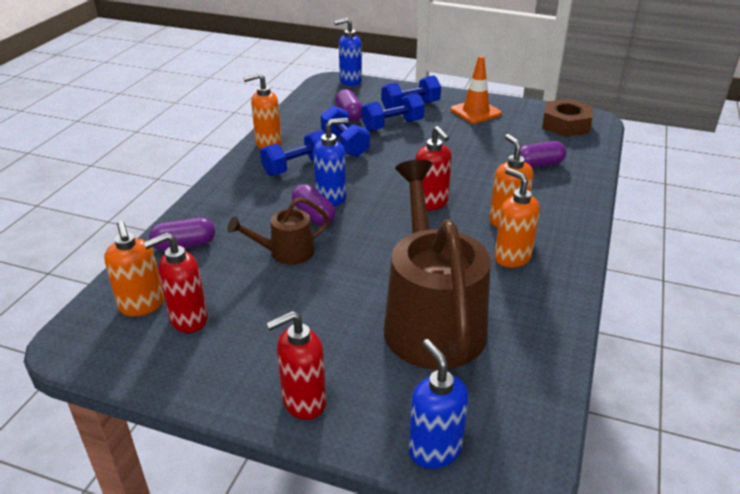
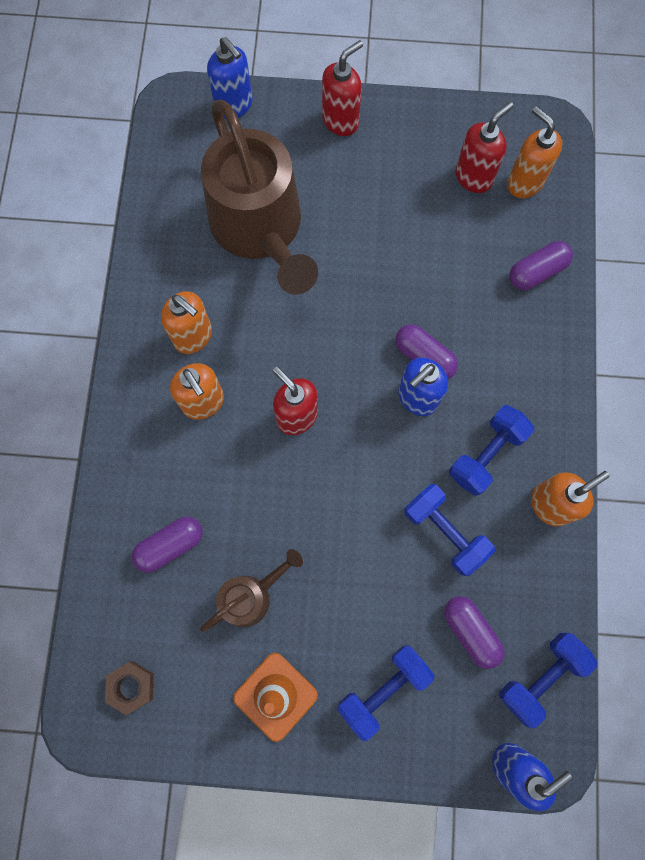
camera: 165 degrees right, 40 degrees up
brown watering can [227,197,330,265] -> brown watering can moved to [200,549,303,632]
blue dumbbell [362,93,424,131] -> blue dumbbell moved to [499,633,598,728]
brown nut [542,99,592,137] -> brown nut [105,661,154,715], size x0.60

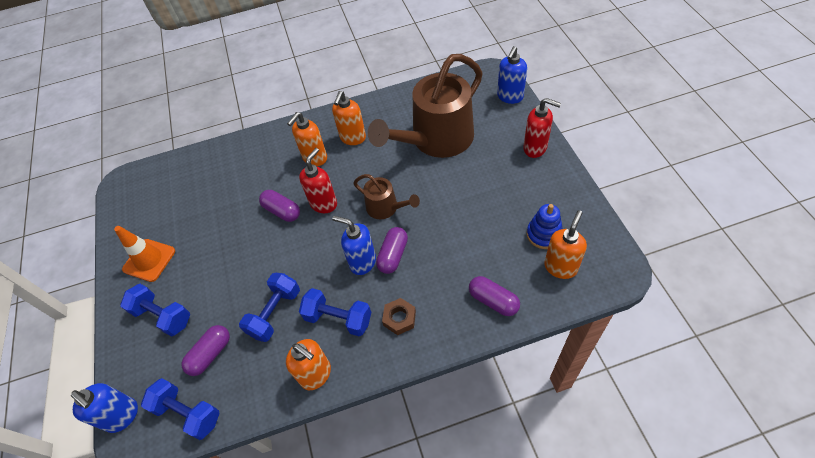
camera: 75 degrees right, 20 degrees down
brown nut [105,661,154,715] -> brown nut moved to [382,298,416,335]
purple capsule [132,517,203,573] -> purple capsule moved to [259,190,300,222]
brown watering can [200,549,303,632] -> brown watering can moved to [353,174,420,219]
red soap dispenser [455,102,514,193] -> blue stacking toy [527,204,563,249]

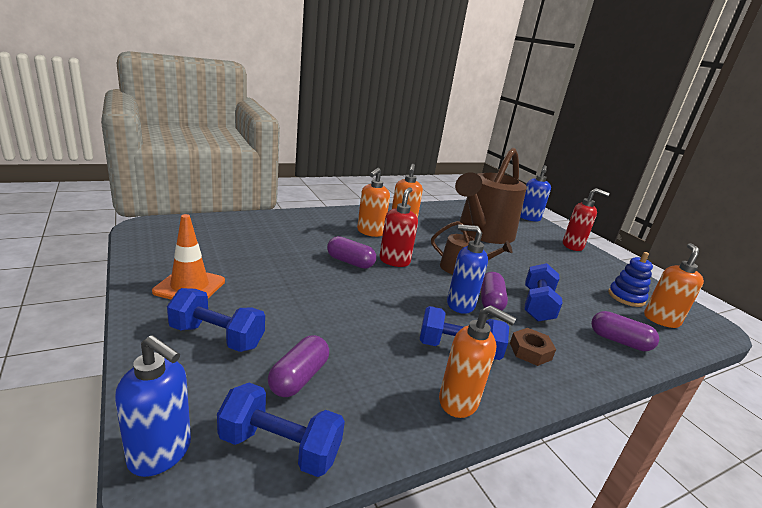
camera: 20 degrees left, 30 degrees down
blue dumbbell [239,273,300,342] -> blue dumbbell moved to [525,263,563,321]

